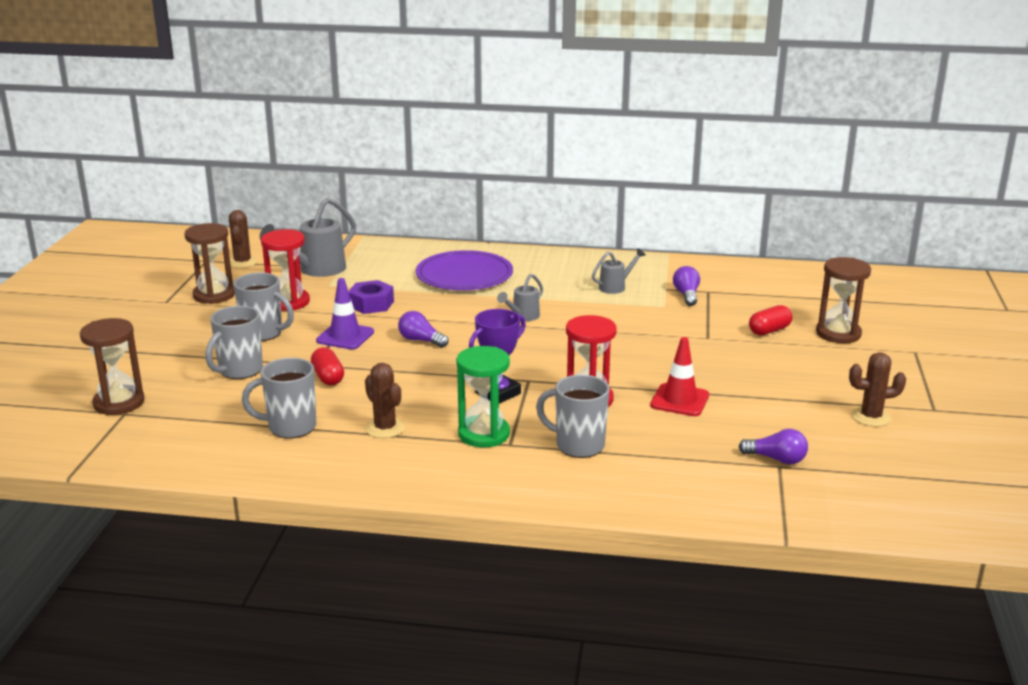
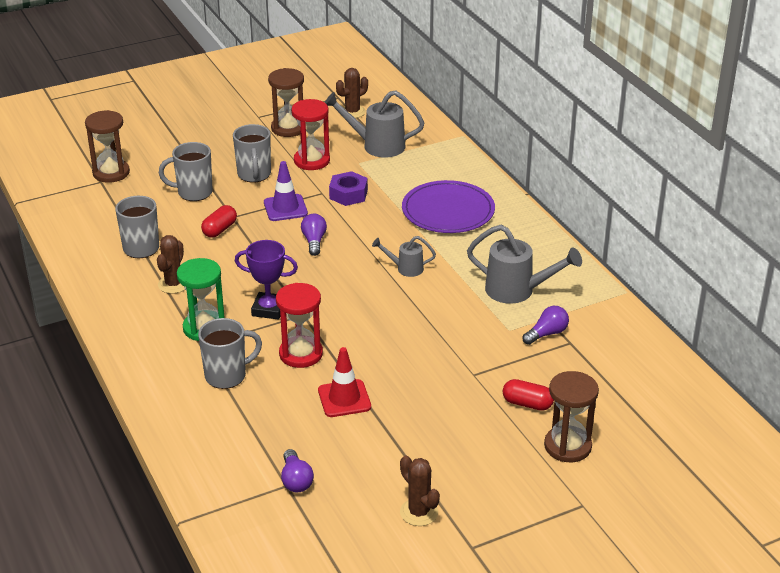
camera: 55 degrees right, 10 degrees up
grey mug [536,375,609,458] -> grey mug turned 75 degrees clockwise [198,318,262,389]
grey watering can [592,248,646,294] -> grey watering can [467,225,582,304], size x1.80

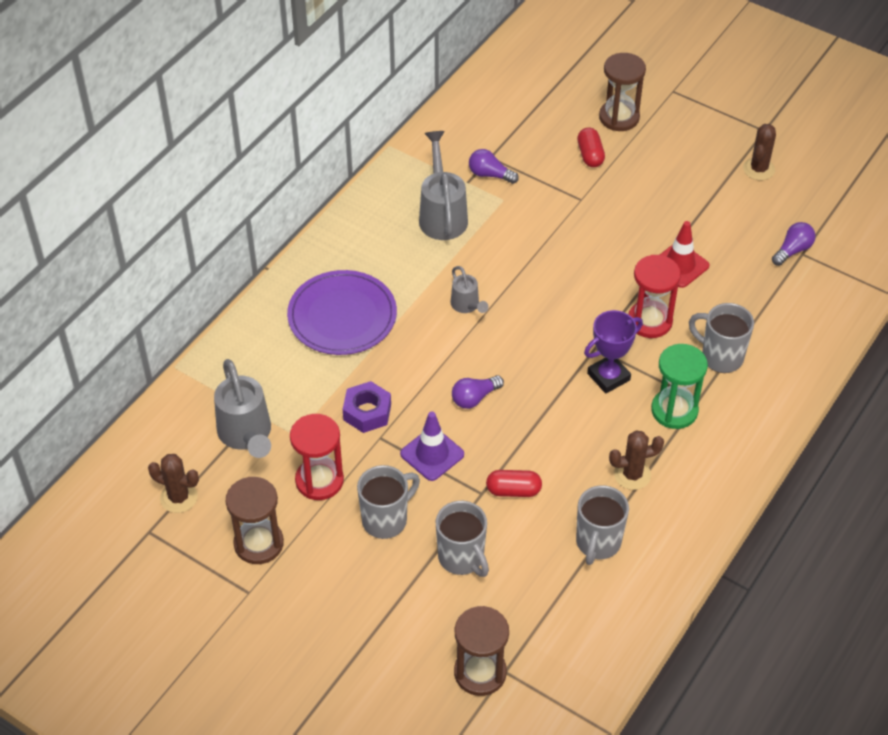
camera: 120 degrees left, 15 degrees up
purple trophy [235,240,298,320] -> purple trophy turned 75 degrees clockwise [584,310,643,394]

